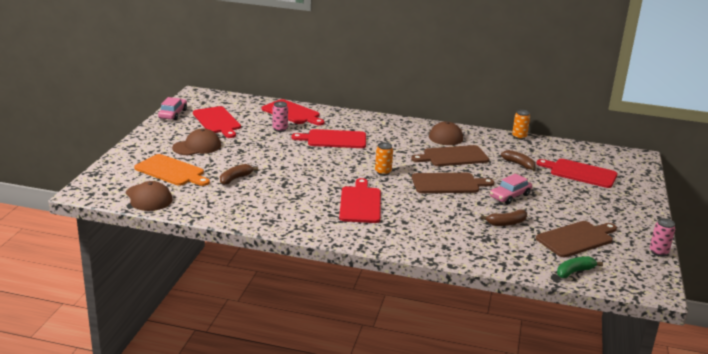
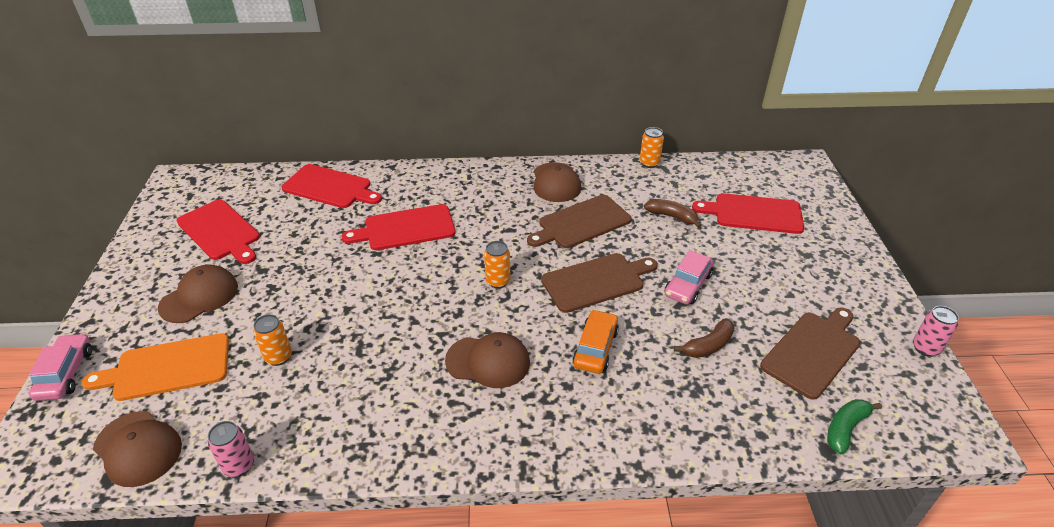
camera: 15 degrees left, 15 degrees up
orange cutting board [134,154,210,186] -> orange cutting board turned 150 degrees clockwise [82,333,229,401]
pink car [158,97,187,120] -> pink car moved to [29,333,92,401]
brown banana [220,164,258,185] -> orange can [253,314,292,366]
pink can [273,101,288,132] -> pink can moved to [208,421,254,477]
red cutting board [339,178,381,223] -> brown cap [445,332,530,388]
none -> orange car [572,309,619,374]

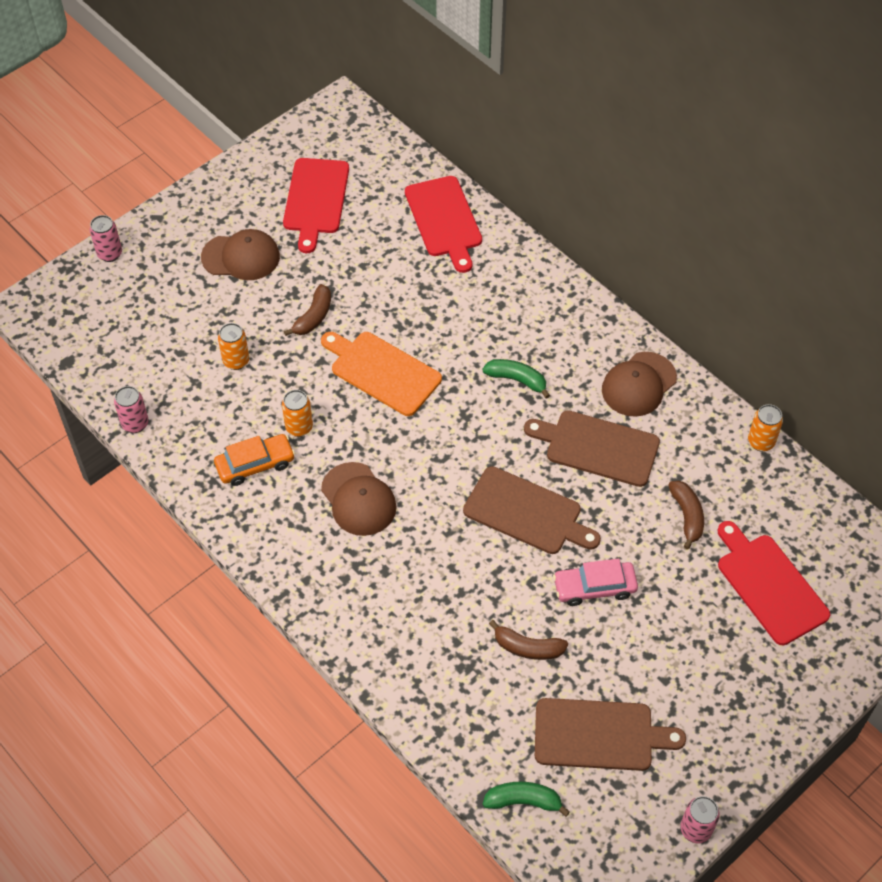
camera: 50 degrees right, 15 degrees up
pink car [29,333,92,401] -> pink can [90,215,122,262]
orange cutting board [82,333,229,401] -> orange cutting board moved to [321,332,442,416]
brown cap [93,411,182,487] -> none
red cutting board [341,204,456,250] -> none
orange can [484,241,510,288] -> orange can moved to [282,390,313,437]
orange car [572,309,619,374] -> orange car moved to [214,434,295,486]
none -> brown banana [284,284,331,336]
none -> green banana [482,359,550,399]

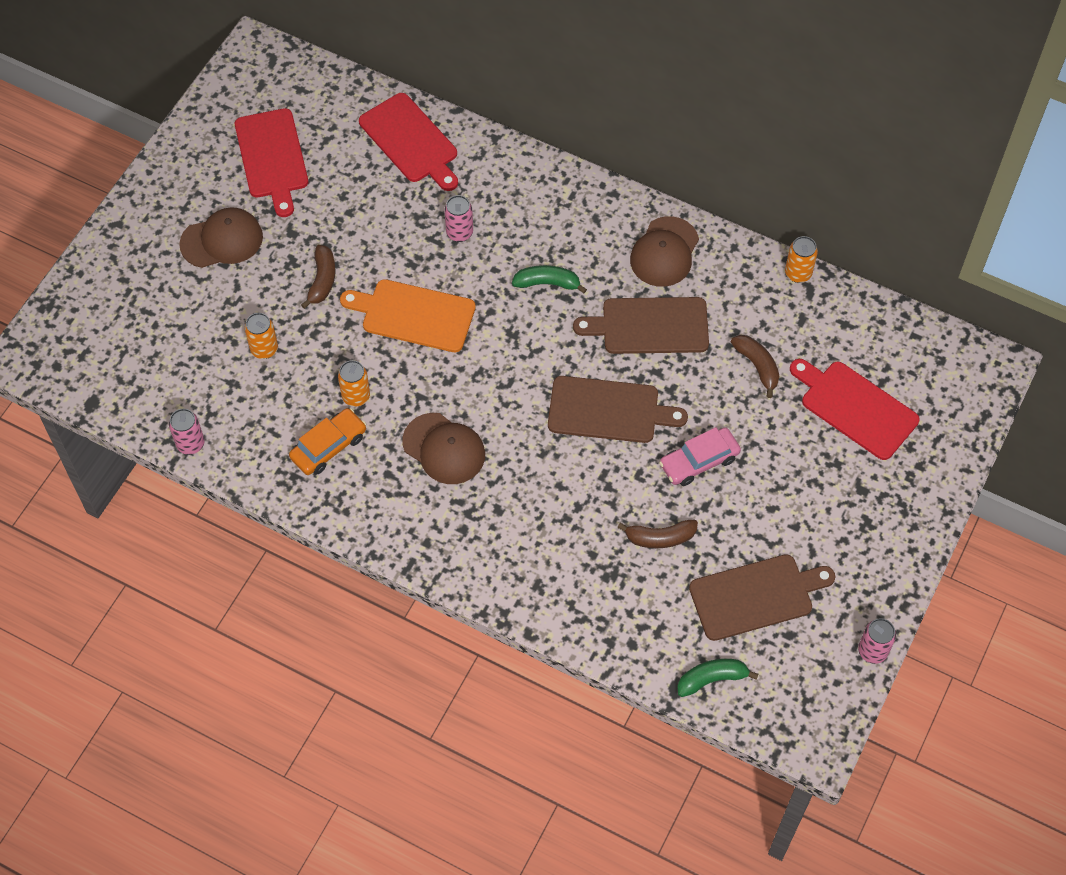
camera: 20 degrees left, 5 degrees up
pink can [90,215,122,262] -> pink can moved to [444,195,473,242]

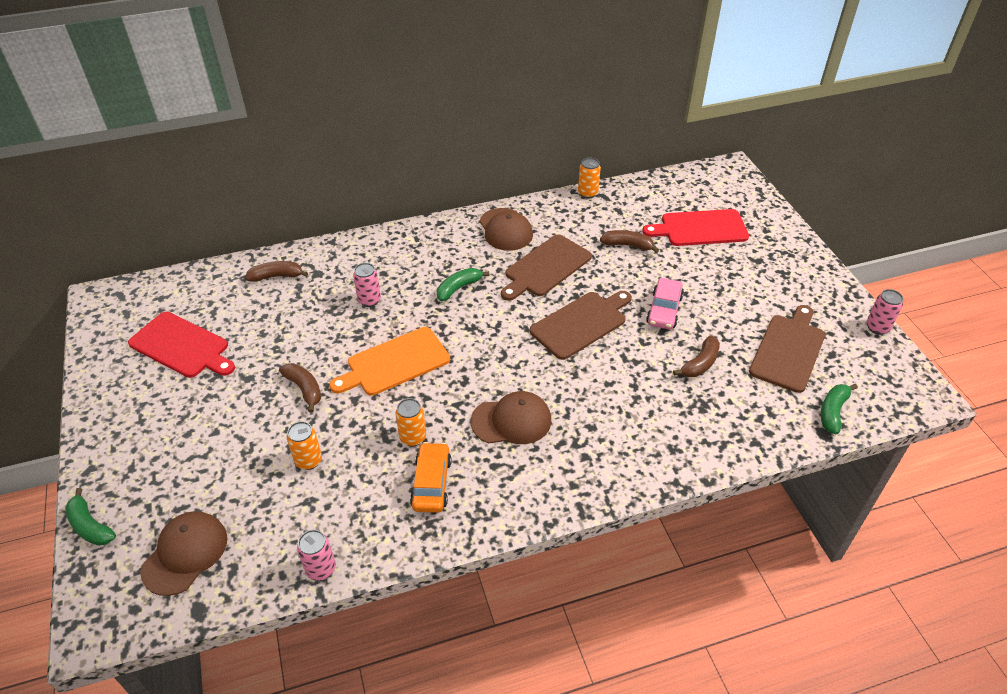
camera: 45 degrees left, 15 degrees down
brown cap [179,207,263,268] -> brown cap moved to [140,511,227,596]
red cutting board [359,93,458,191] -> brown banana [245,261,308,282]
none -> green banana [65,488,116,546]

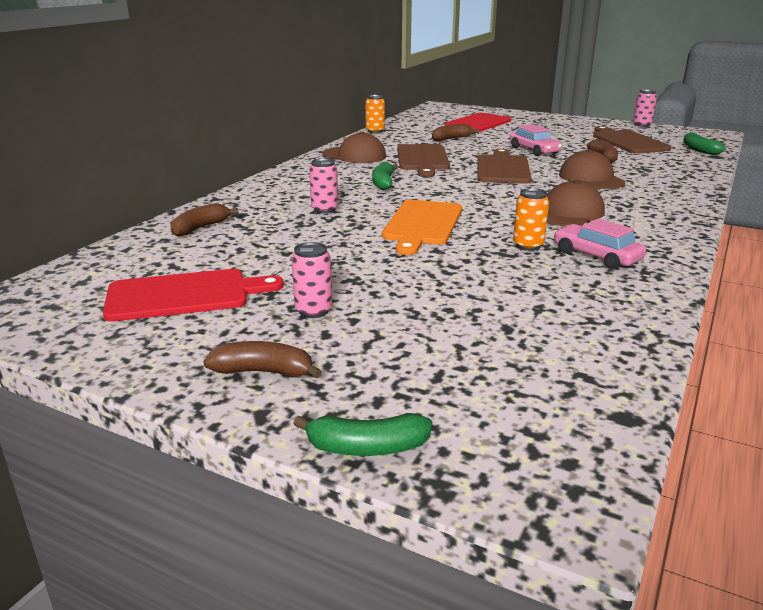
camera: 45 degrees left, 20 degrees down
brown cap [140,511,227,596] -> brown cap moved to [559,149,625,189]
brown banana [279,363,321,413] -> brown banana moved to [203,341,322,379]
orange can [287,421,322,470] -> none
pink can [297,530,336,581] -> pink can moved to [291,242,332,318]
orange car [410,442,452,513] -> pink car [554,218,646,270]

